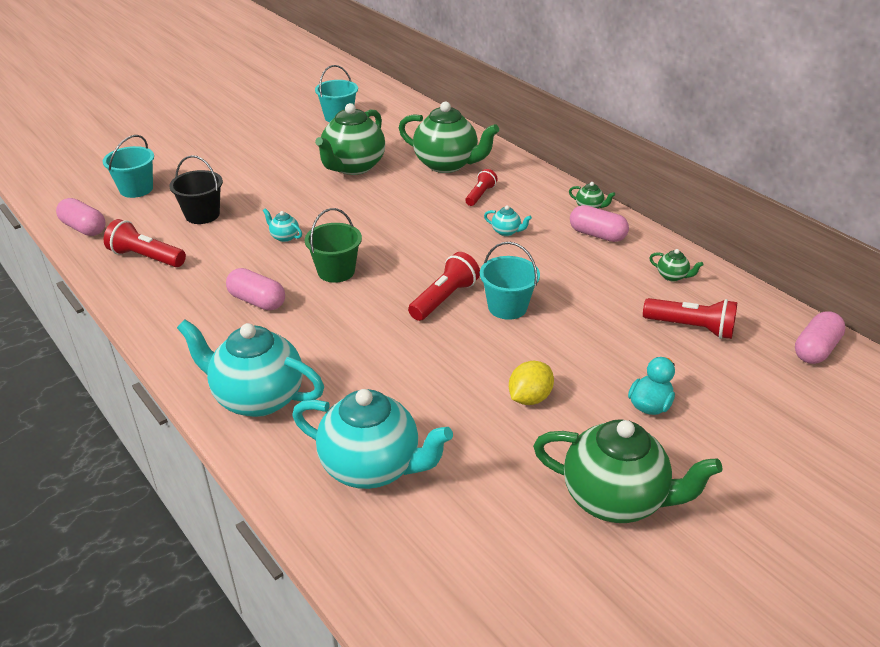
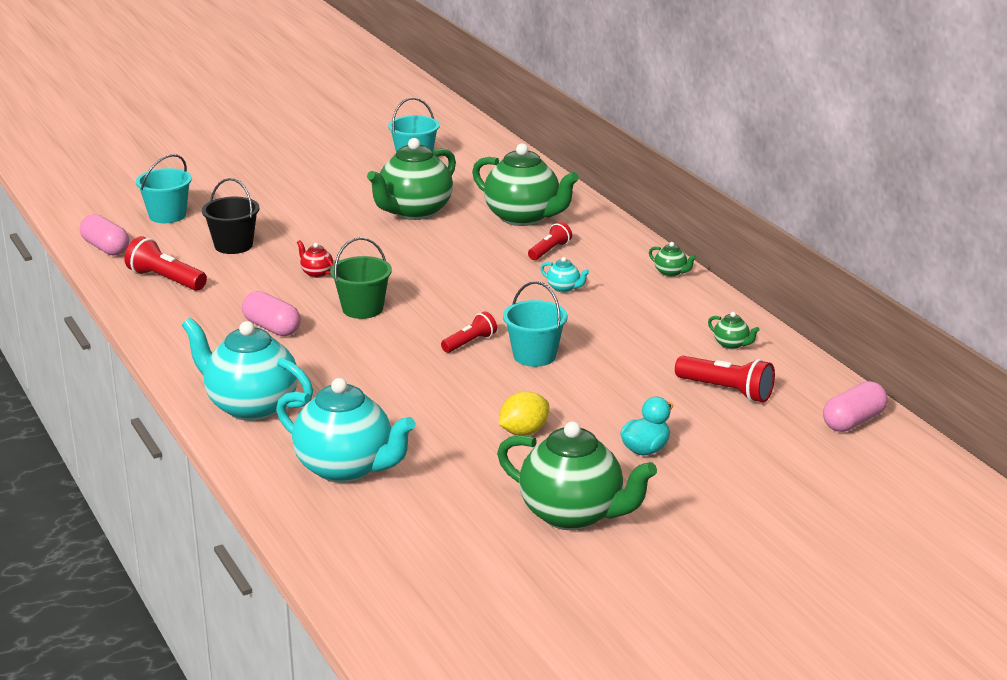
camera: 10 degrees right, 10 degrees down
turquoise teapot [263,208,302,242] -> red teapot [297,240,334,278]
red flashlight [408,252,480,321] -> red flashlight [441,311,497,353], size x0.65
pink capsule [570,205,629,242] -> none

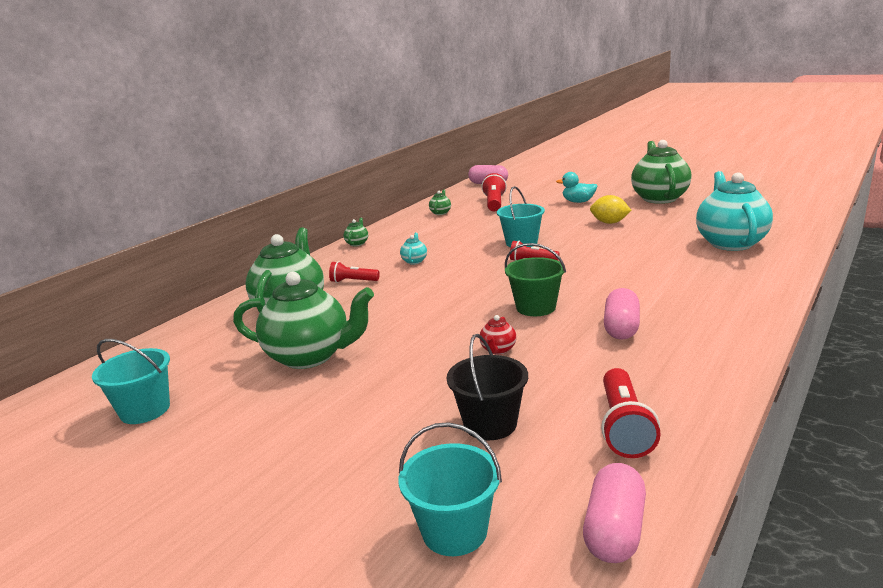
camera: 115 degrees left, 5 degrees down
turquoise teapot [182,318,313,421] -> none

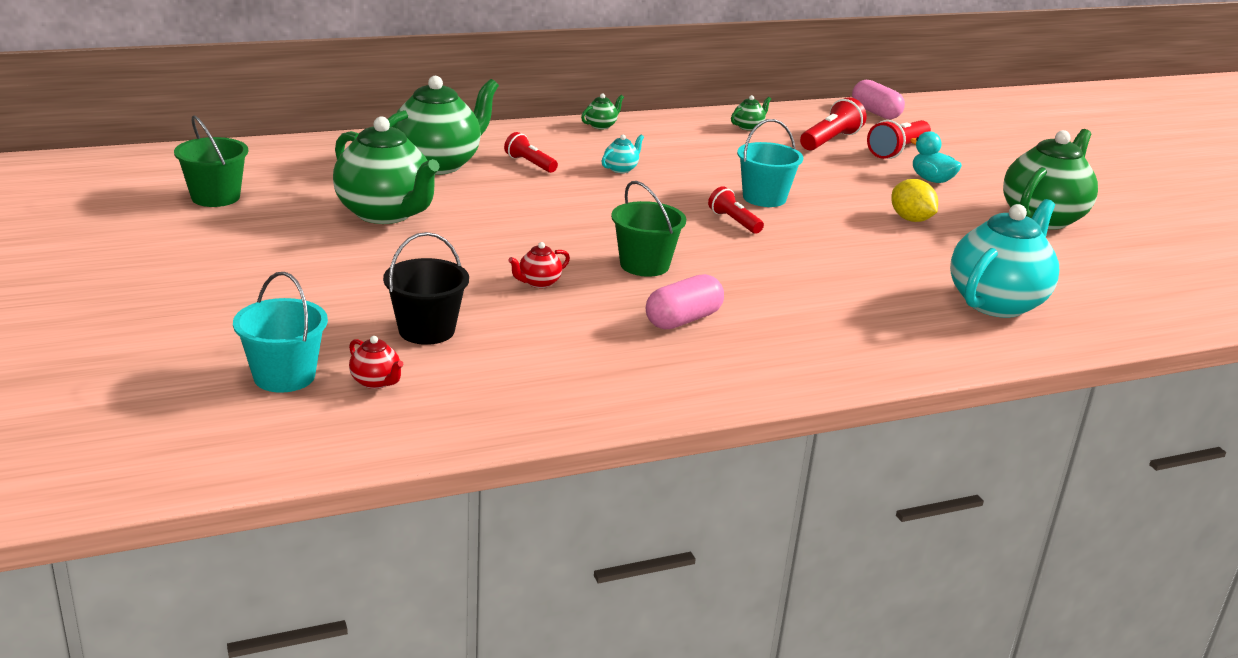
camera: 30 degrees right, 5 degrees up
turquoise bucket [92,339,170,424] -> green bucket [174,115,249,207]
pink capsule [583,463,646,563] -> none
red flashlight [601,368,661,458] -> red flashlight moved to [867,120,931,159]
none -> red teapot [349,336,404,389]

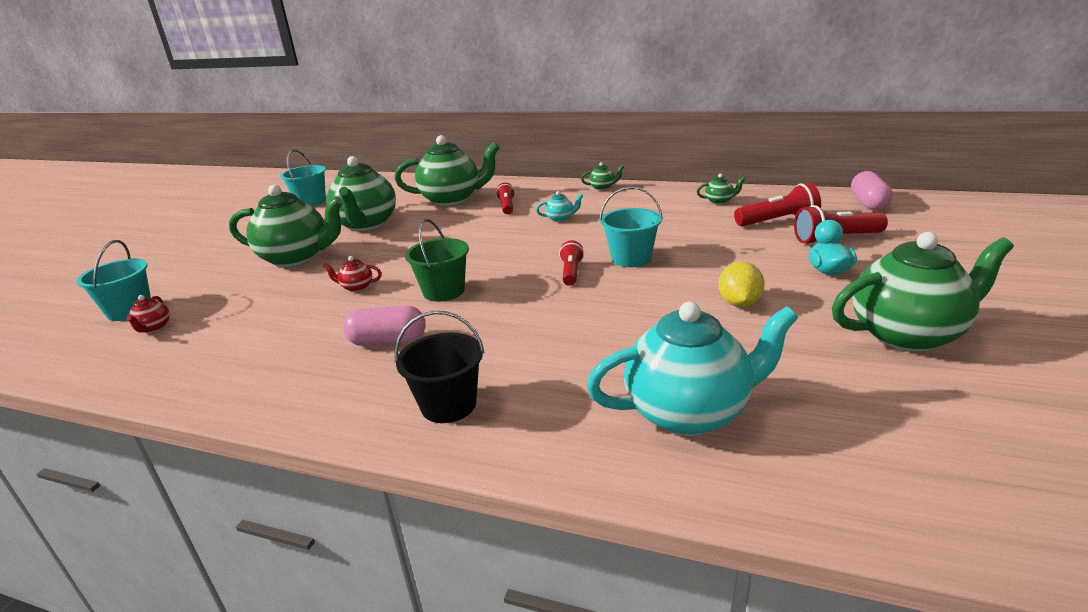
camera: 45 degrees right, 0 degrees up
green bucket [174,115,249,207] -> turquoise bucket [280,149,326,206]
black bucket [383,232,469,345] -> black bucket moved to [395,311,485,423]
none -> green teapot [229,185,343,267]

